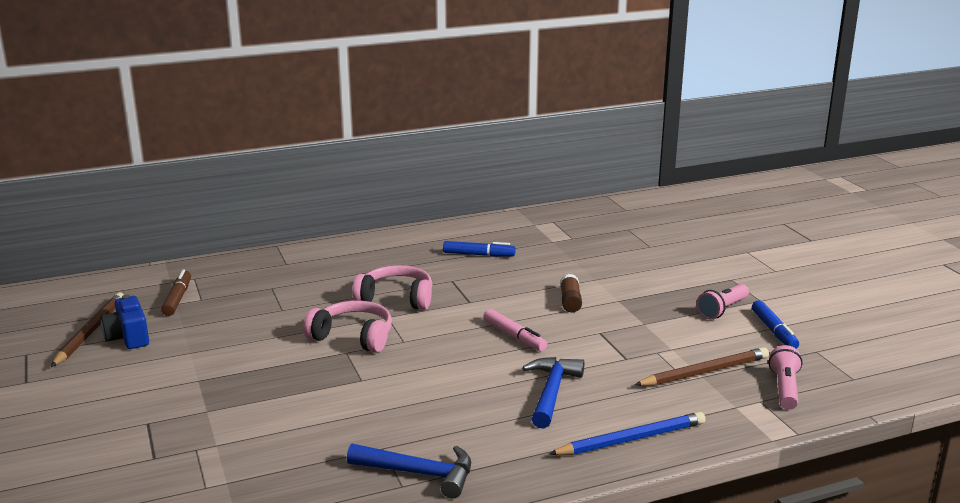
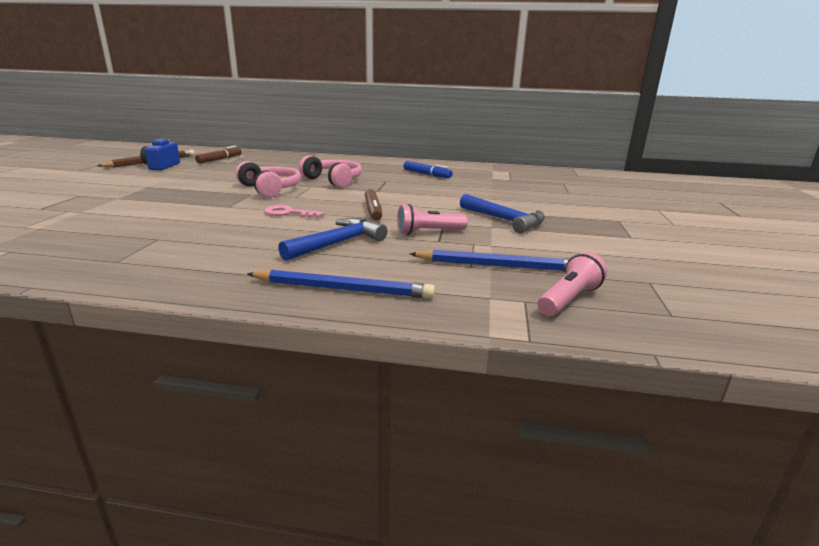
camera: 30 degrees right, 0 degrees up
blue hammer [347,444,471,499] -> blue hammer moved to [460,194,545,233]
pink marker [483,309,547,351] -> brown marker [365,189,382,221]
brown glue stick [560,274,582,312] -> none
brown pencil [634,347,769,386] -> blue pencil [410,250,569,271]
pink flashlight [696,284,749,319] -> pink flashlight moved to [397,204,468,235]
blue marker [752,300,799,349] -> none
none -> pink key [264,205,325,218]

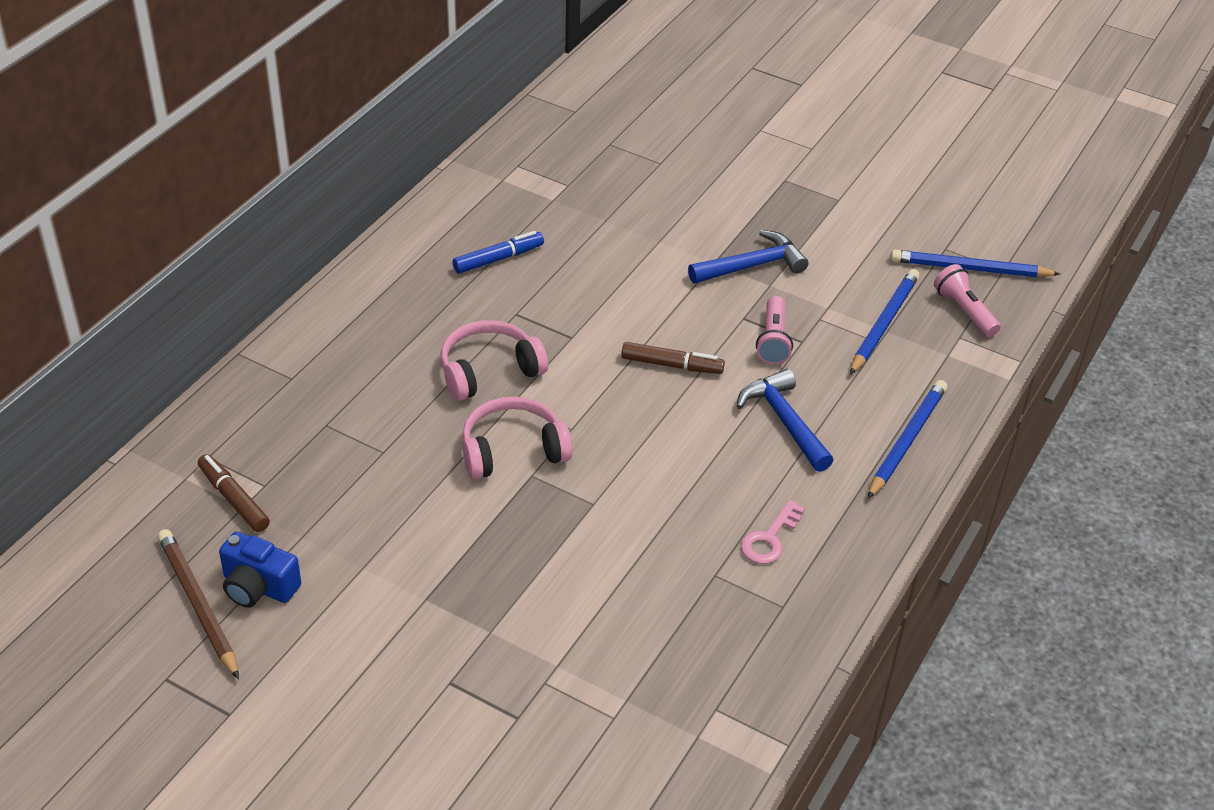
camera: 70 degrees left, 20 degrees up
pink key [264,205,325,218] -> pink key moved to [740,500,805,564]
none -> blue pencil [891,250,1060,277]

